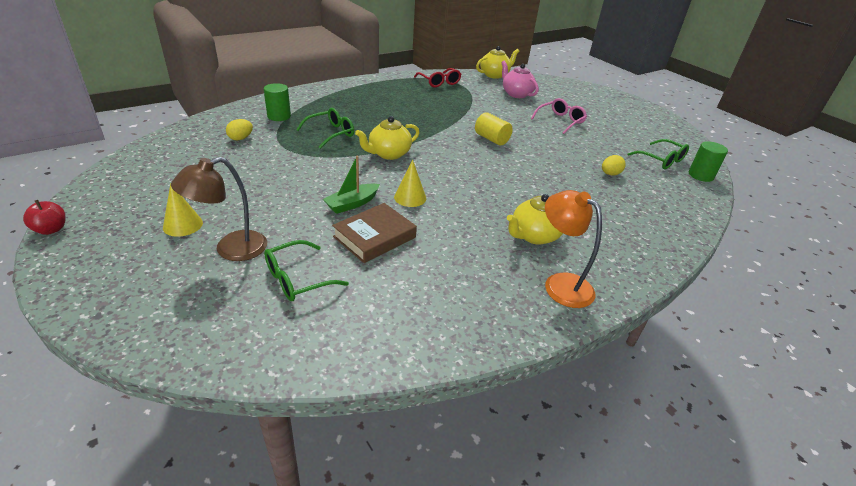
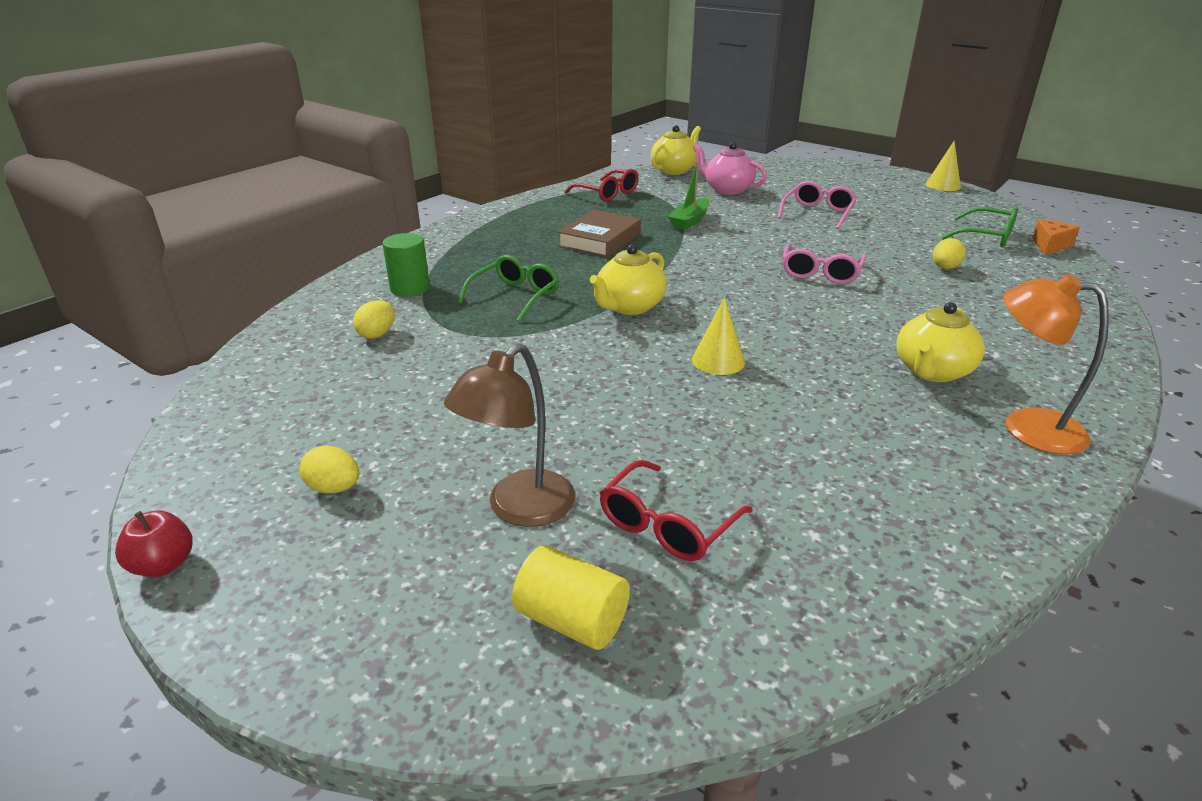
camera: 15 degrees left, 5 degrees down
yellow cone [163,183,203,237] -> yellow cone moved to [926,141,961,191]
green glasses [264,240,349,301] -> red glasses [600,460,753,561]
green boat [323,156,380,214] -> green boat moved to [668,161,710,230]
brown book [332,203,417,263] -> brown book moved to [558,210,641,258]
yellow cylinder [475,112,513,145] -> yellow cylinder moved to [512,545,630,650]
green cylinder [689,141,728,182] -> orange cheese [1032,219,1080,256]
none -> yellow egg [300,445,359,493]
none -> pink glasses [782,244,866,284]

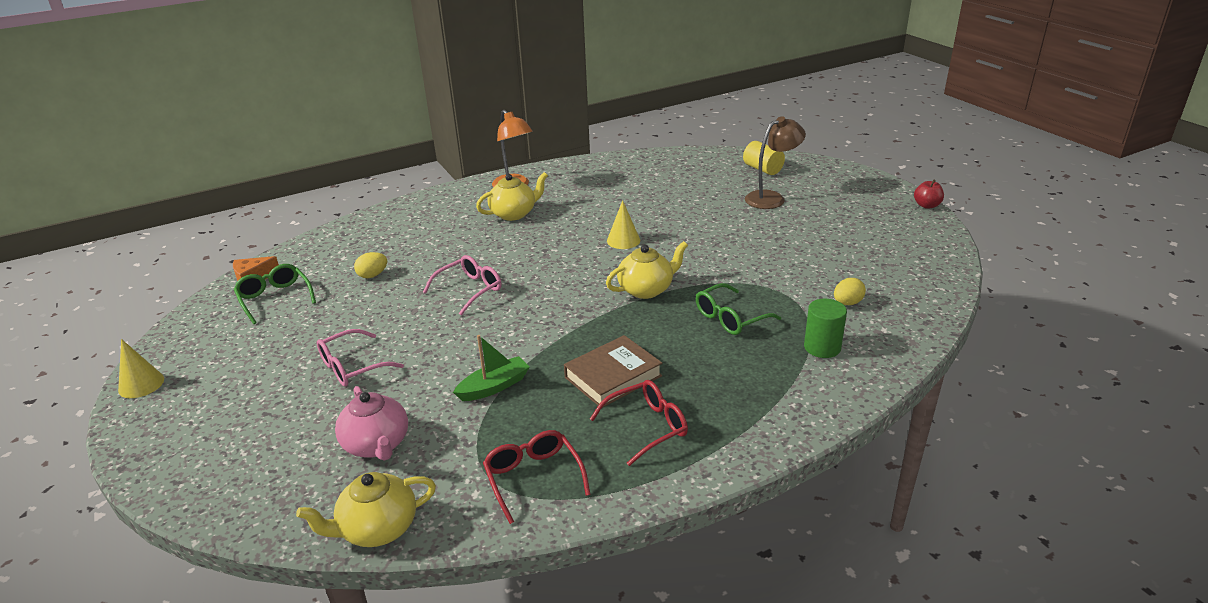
camera: 155 degrees left, 0 degrees up
yellow egg [300,445,359,493] -> none
red glasses [600,460,753,561] -> red glasses moved to [590,380,688,466]

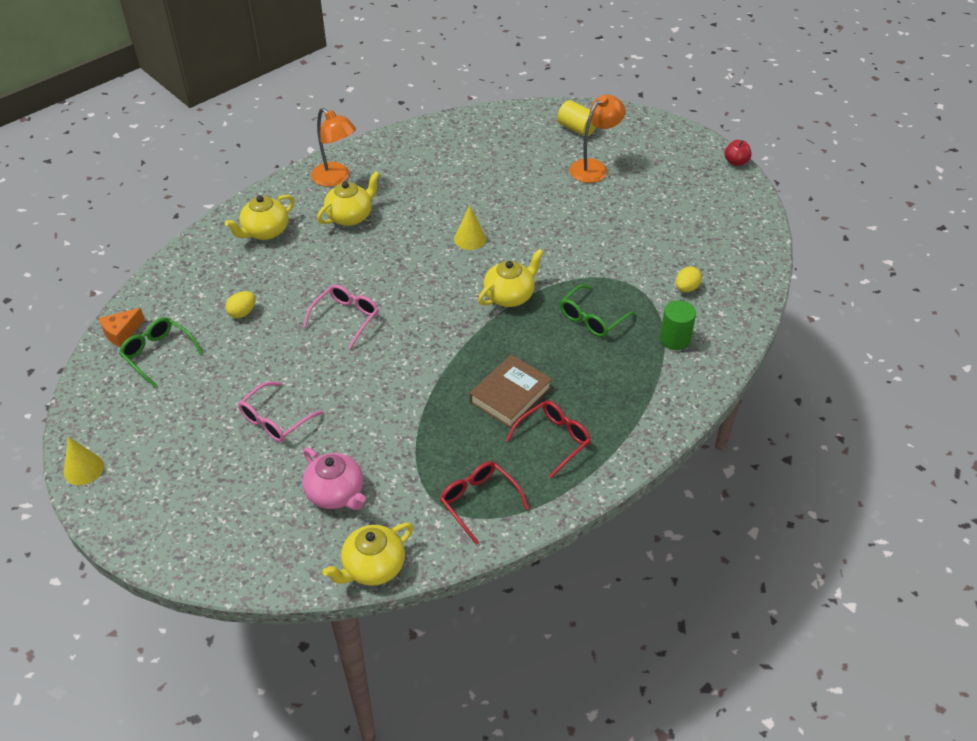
camera: 15 degrees left, 15 degrees up
green boat [453,335,530,401] -> none
brown lamp [745,116,806,209] -> orange lamp [569,95,626,183]
none -> yellow teapot [225,195,294,240]

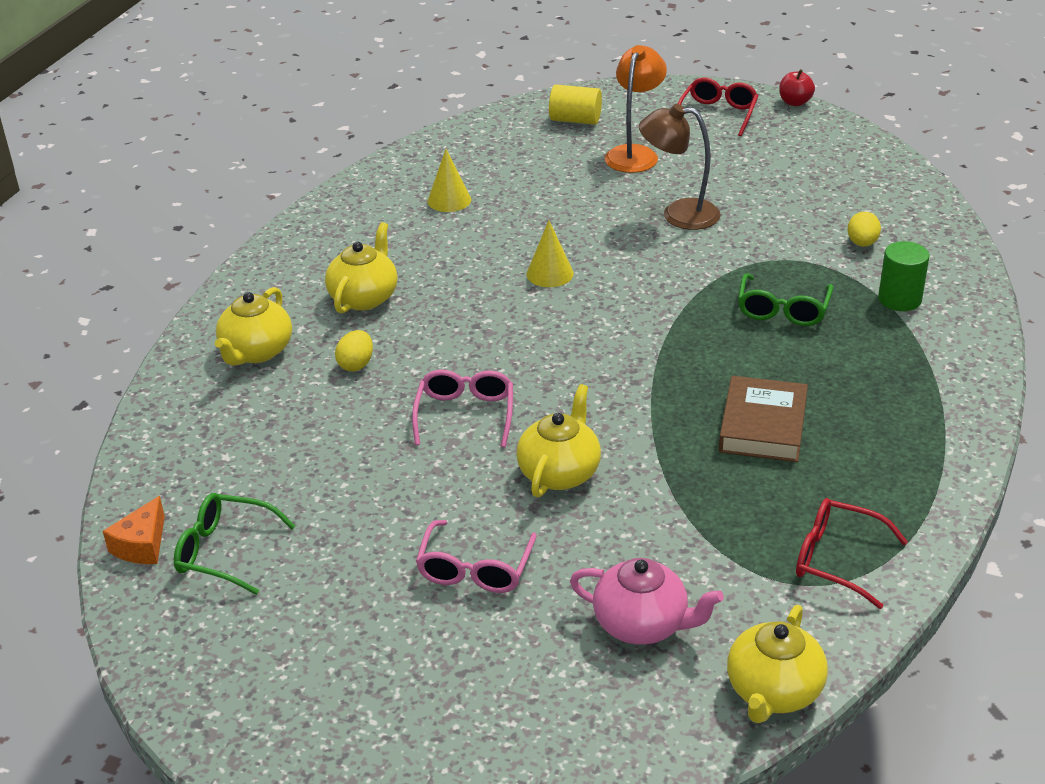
camera: 25 degrees left, 10 degrees down
yellow cone [64,437,104,485] -> yellow cone moved to [428,149,471,212]
yellow egg [225,291,256,318] -> yellow egg moved to [335,330,373,371]
orange lamp [311,108,356,187] -> none
yellow teapot [478,249,544,307] -> yellow teapot moved to [516,384,601,497]
red glasses [506,401,591,478] -> red glasses moved to [678,78,758,136]
none -> brown lamp [639,104,721,230]

